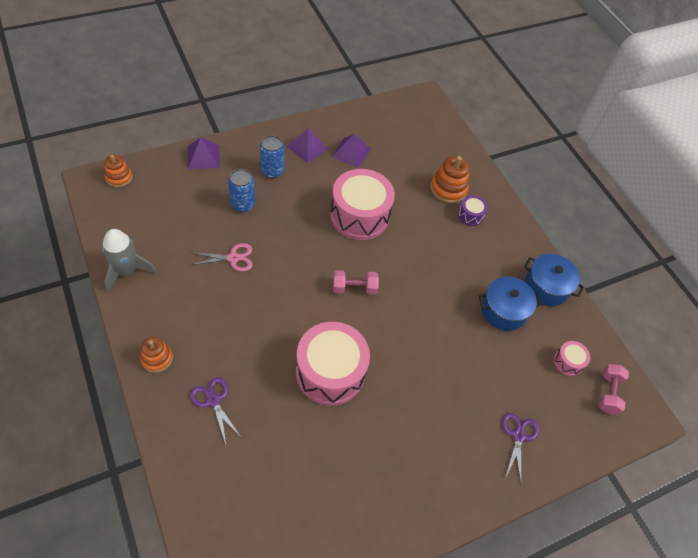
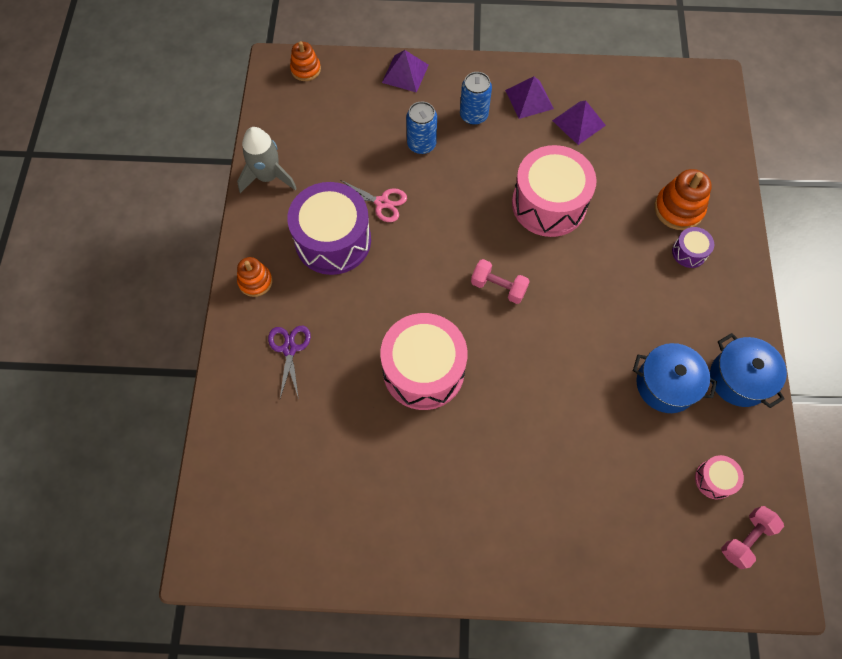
camera: 35 degrees right, 10 degrees up
purple scissors [502,413,539,482] -> none
none -> purple drum [287,182,371,275]

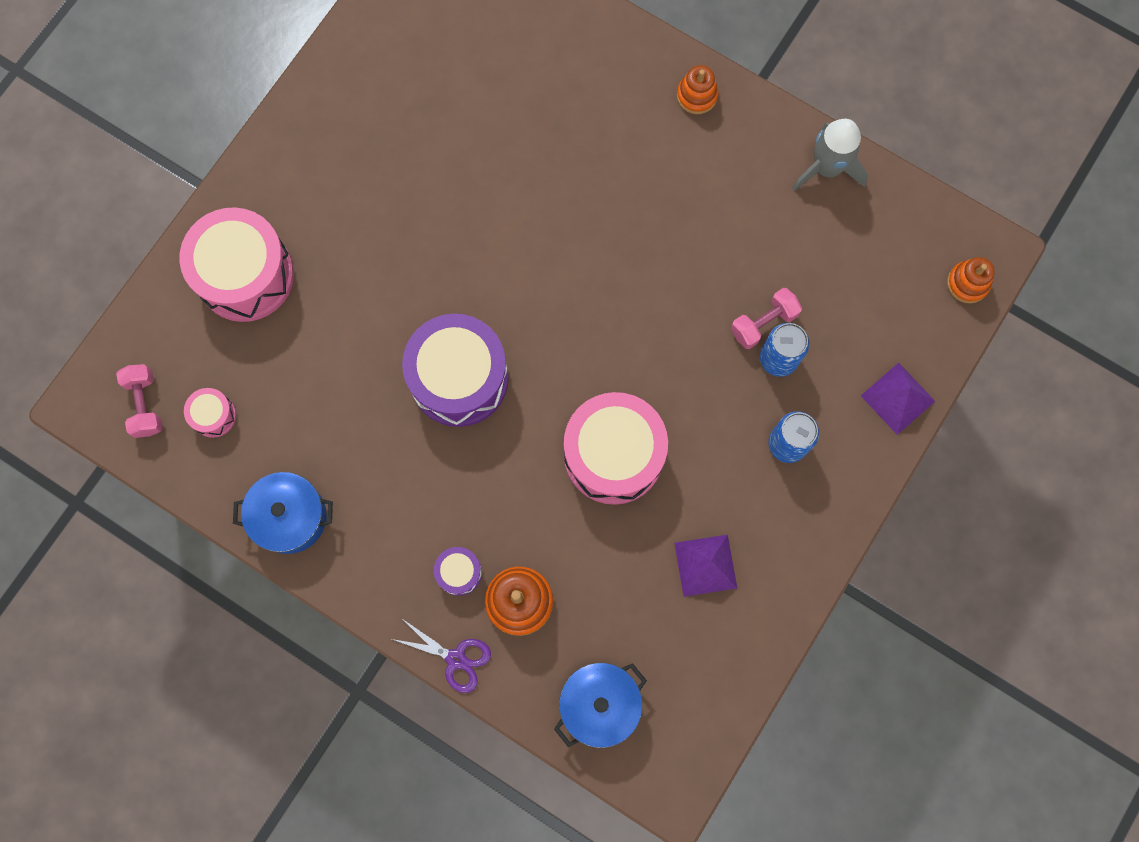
camera: 120 degrees right, 10 degrees up
purple scissors [268,326,311,399] -> purple scissors moved to [392,620,491,693]
purple drum [287,182,371,275] -> purple drum moved to [402,314,508,427]
pink scissors [341,180,407,222] -> none
pink drum [380,313,468,410] -> pink drum moved to [179,207,294,322]
pink dumbbell [471,259,530,304] -> pink dumbbell moved to [731,288,802,349]
purple pyramid [505,76,554,119] -> none
blue pot [633,343,717,413] -> blue pot moved to [554,663,647,748]

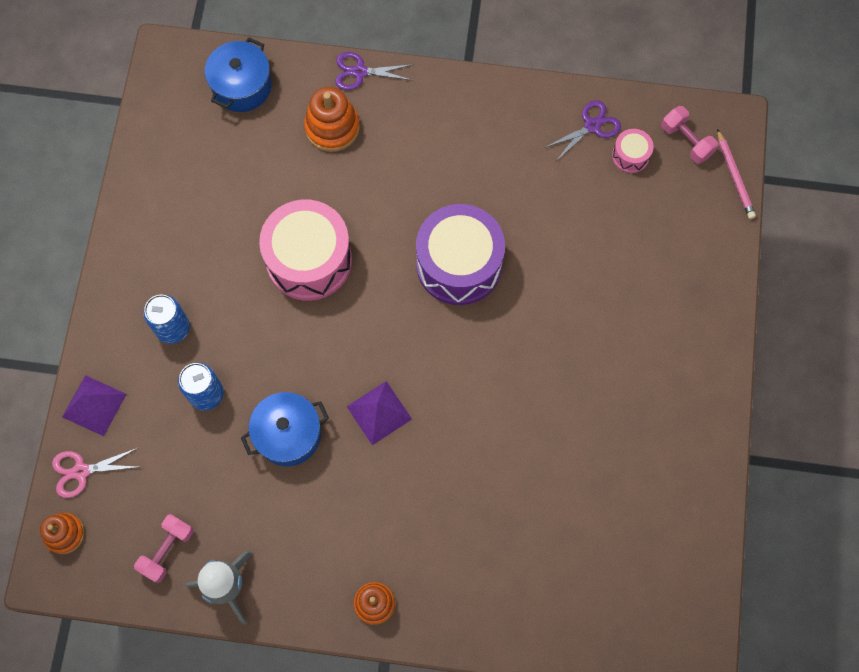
camera: 155 degrees right, 5 degrees down
pink drum [179,207,294,322] -> none
blue pot [233,472,333,554] -> blue pot moved to [241,392,329,466]
purple drum [434,547,482,596] -> none
purple pyramid [674,535,737,597] -> purple pyramid moved to [346,381,412,445]
pink dumbbell [731,288,802,349] -> pink dumbbell moved to [134,514,194,583]
none -> pink scissors [52,448,137,498]
none -> purple scissors [544,100,621,161]
none -> pink pencil [717,129,756,219]

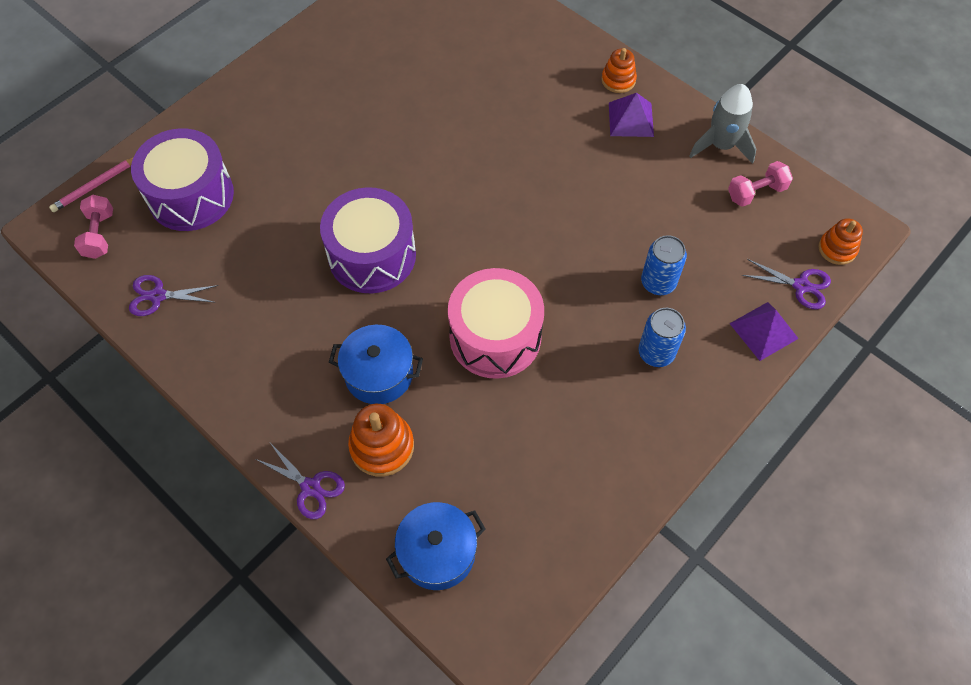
camera: 145 degrees left, 10 degrees down
pink scissors [52,448,137,498] -> purple scissors [742,259,831,309]
blue pot [241,392,329,466] -> blue pot moved to [329,325,423,404]
purple pyramid [346,381,412,445] -> purple pyramid moved to [609,93,654,137]
pink drum [612,129,653,173] -> none
pink pencil [717,129,756,219] -> pink pencil turned 150 degrees counterclockwise [49,158,133,212]
none -> purple drum [131,128,234,231]

